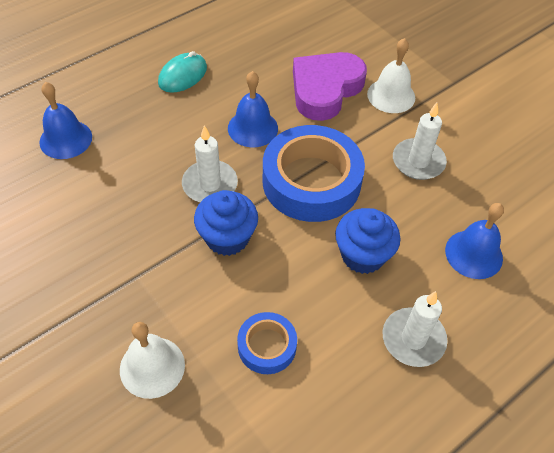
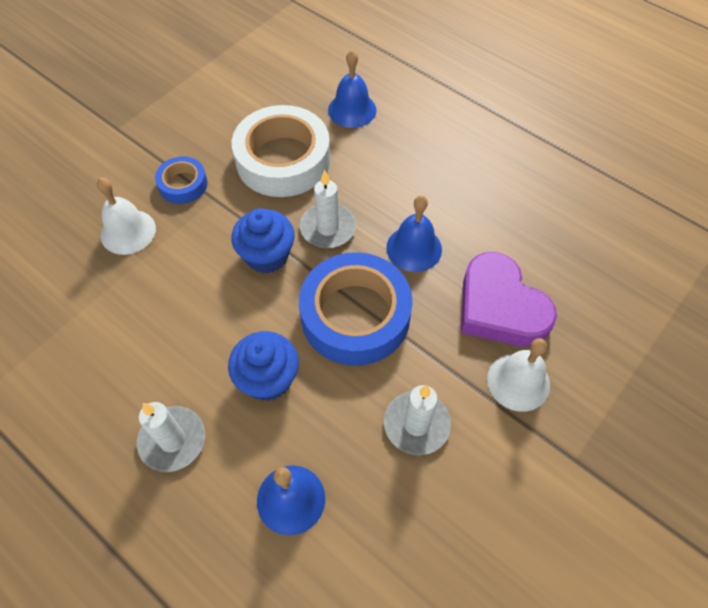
camera: 80 degrees right, 5 degrees up
turquoise mouse [158,51,207,93] -> none
blue tape [237,312,297,374] -> blue tape moved to [155,156,208,204]
purple heart [293,52,367,121] -> purple heart turned 150 degrees counterclockwise [461,252,557,347]
none -> white tape [232,105,330,197]

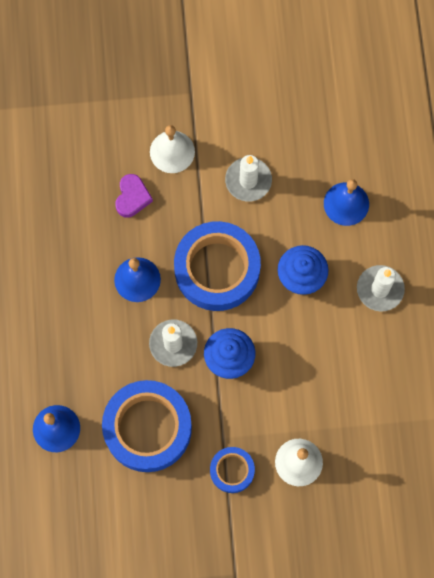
camera: 135 degrees left, 15 degrees up
white tape [232,105,330,197] -> blue tape [102,380,192,472]
purple heart [461,252,557,347] -> purple heart [115,174,153,218], size x0.53

